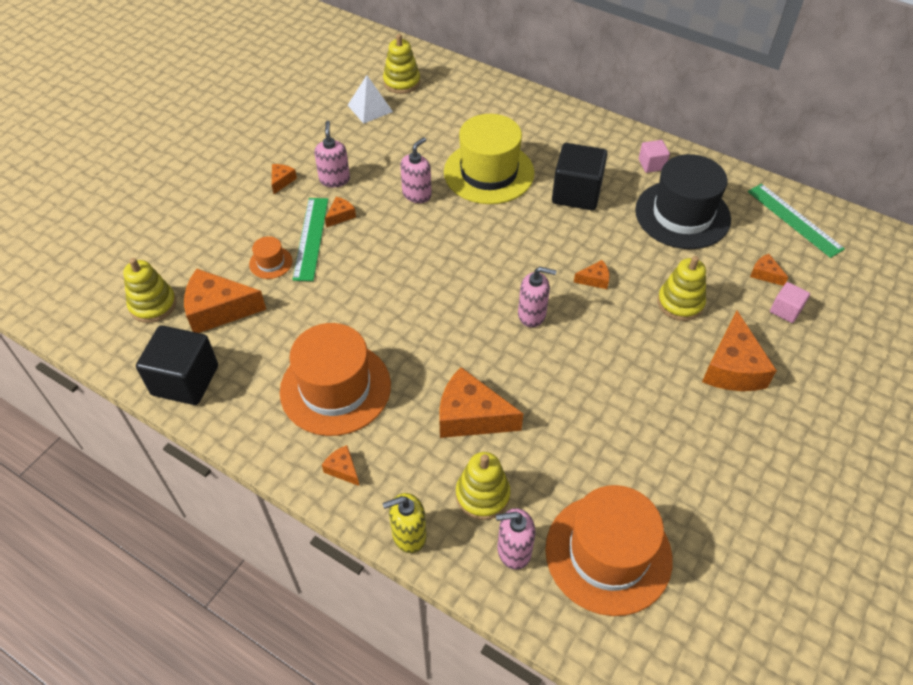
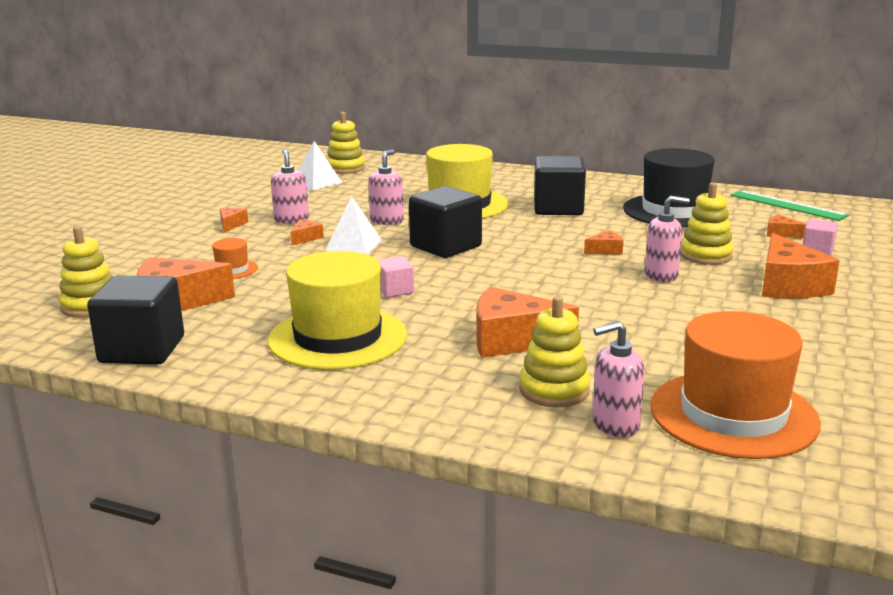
camera: 10 degrees left, 30 degrees down
orange hat [280,323,391,436] -> yellow hat [268,251,407,370]
green ruler [292,198,328,281] -> none
orange cheese [322,445,359,486] -> none
yellow soap dispenser [383,493,427,553] -> none
pink soap dispenser [518,267,556,327] -> pink soap dispenser moved to [645,196,690,282]
pink cube [639,140,670,173] -> pink cube moved to [377,256,414,298]
none -> white pyramid [325,196,382,255]
none -> black cube [409,186,482,258]

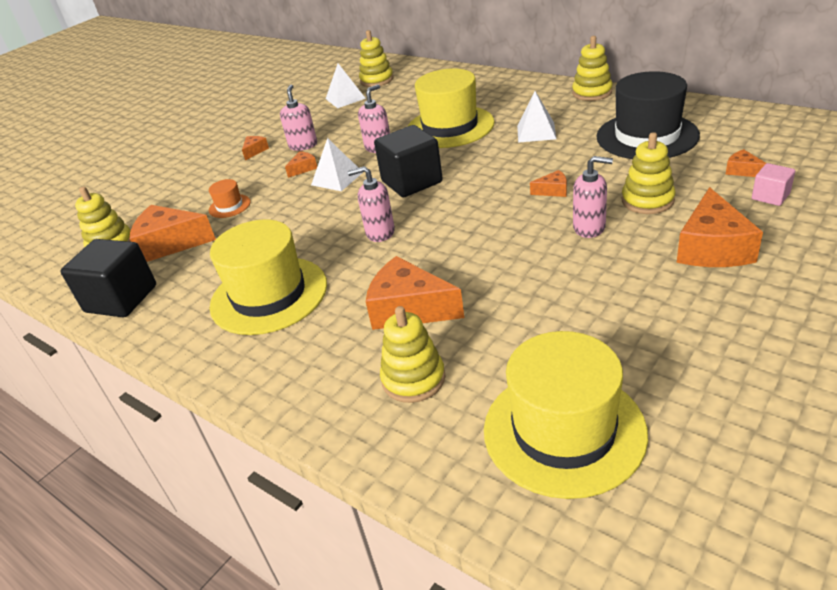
camera: 20 degrees right, 15 degrees up
pink cube [377,256,414,298] -> none
black cube [534,156,586,215] -> white pyramid [517,91,556,143]
pink soap dispenser [592,321,645,438] -> pink soap dispenser moved to [348,166,395,242]
orange hat [650,311,821,459] -> yellow hat [484,331,648,499]
green ruler [731,190,849,221] -> none
none -> yellow stacking toy [572,36,613,101]

